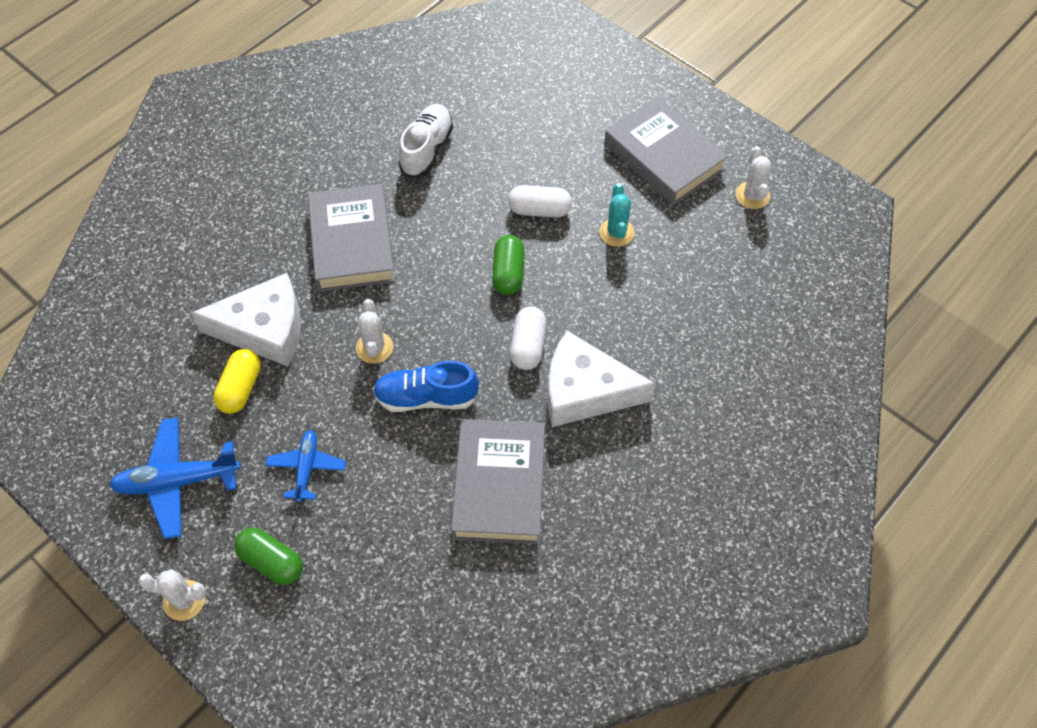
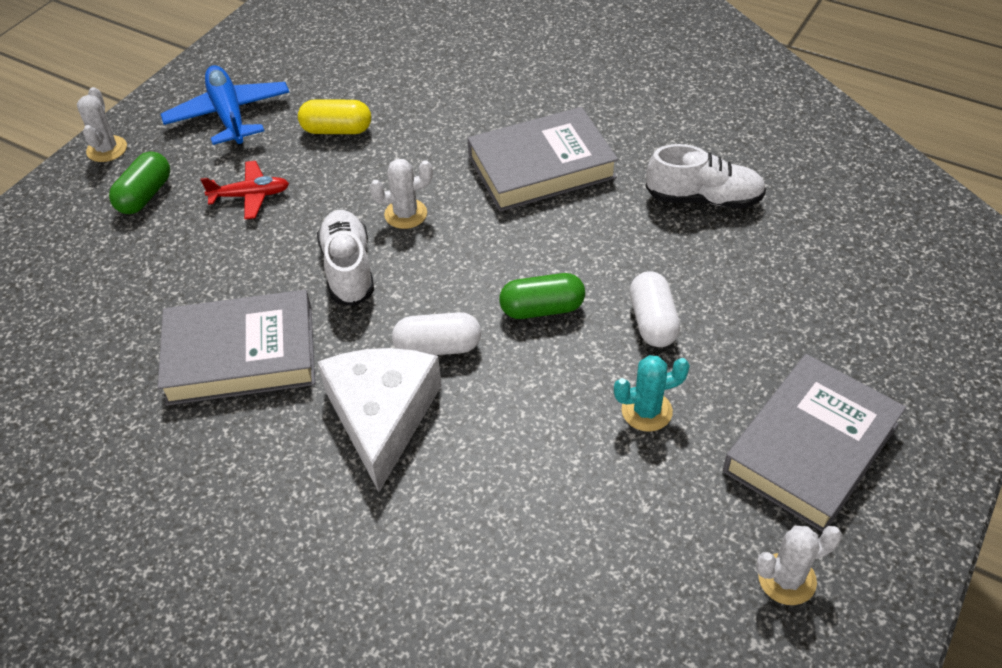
camera: 80 degrees right, 10 degrees down
white cheese [191,273,301,367] -> none
blue plane [265,430,346,502] -> red plane [200,161,289,219]
blue shoe [373,360,479,412] -> white shoe [317,210,374,306]

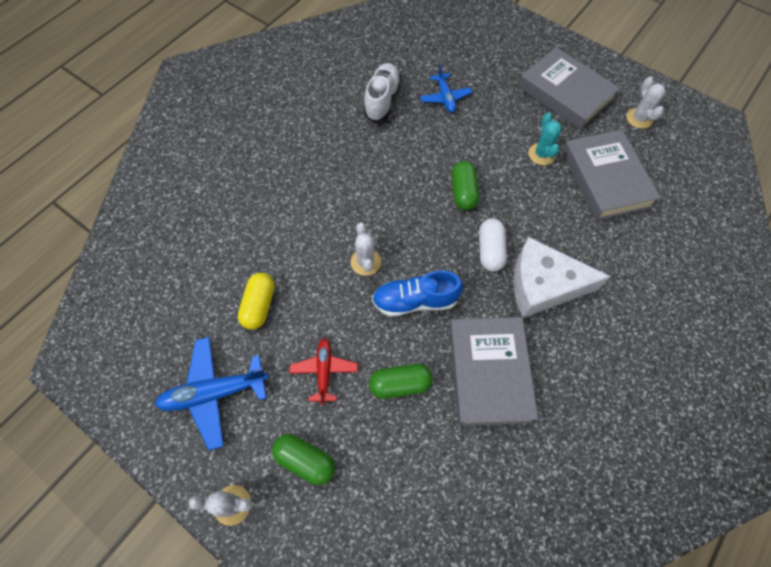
camera: 85 degrees left, 15 degrees up
white shoe [317,210,374,306] -> blue shoe [372,271,463,317]
grey book [467,107,618,212] -> grey book moved to [562,130,661,220]
white capsule [630,272,680,347] -> none
none -> green capsule [369,364,433,399]
none -> blue plane [420,65,472,113]

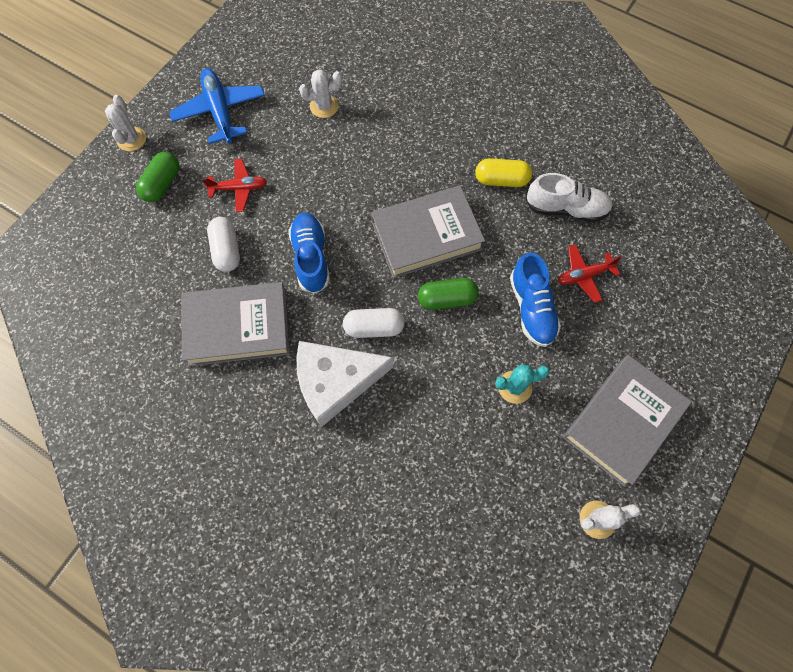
camera: 85 degrees right, 5 degrees up
yellow capsule [238,273,275,330] -> yellow capsule moved to [475,158,532,187]
white cactus [351,223,381,276] -> white cactus moved to [299,69,342,118]
green capsule [369,364,433,399] -> white capsule [207,217,240,272]
blue plane [420,65,472,113] -> red plane [558,245,622,303]
white cheese [514,237,611,318] -> white cheese turned 105 degrees counterclockwise [296,341,393,427]
grey book [562,130,661,220] -> grey book moved to [371,186,485,278]
none -> blue shoe [510,253,561,347]

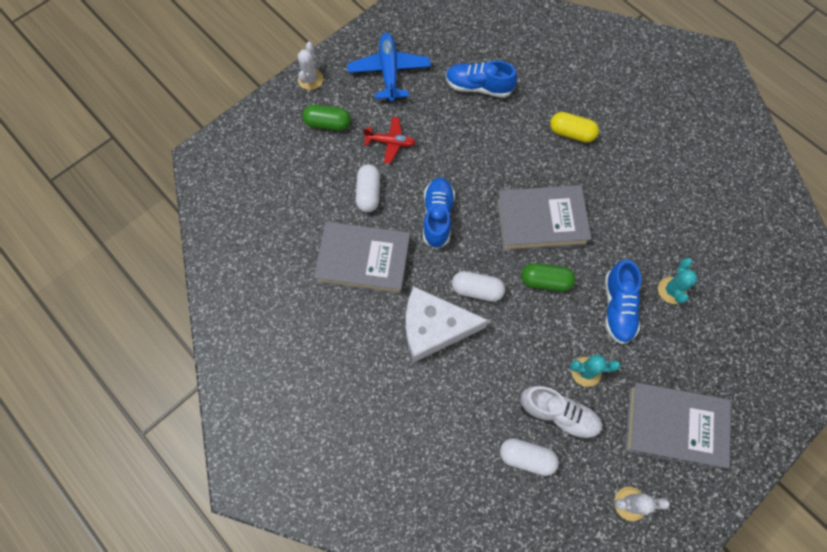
camera: 15 degrees right, 0 degrees up
green capsule [136,152,179,202] -> green capsule turned 60 degrees clockwise [302,105,351,131]
white cactus [299,69,342,118] -> blue shoe [446,60,517,98]
yellow capsule [475,158,532,187] -> yellow capsule moved to [550,112,599,143]
white shoe [526,173,613,222] -> white shoe moved to [520,386,602,440]
red plane [558,245,622,303] -> turquoise cactus [658,258,698,304]
grey book [563,355,692,487] -> grey book turned 45 degrees clockwise [625,382,731,469]
none -> white capsule [500,438,559,476]

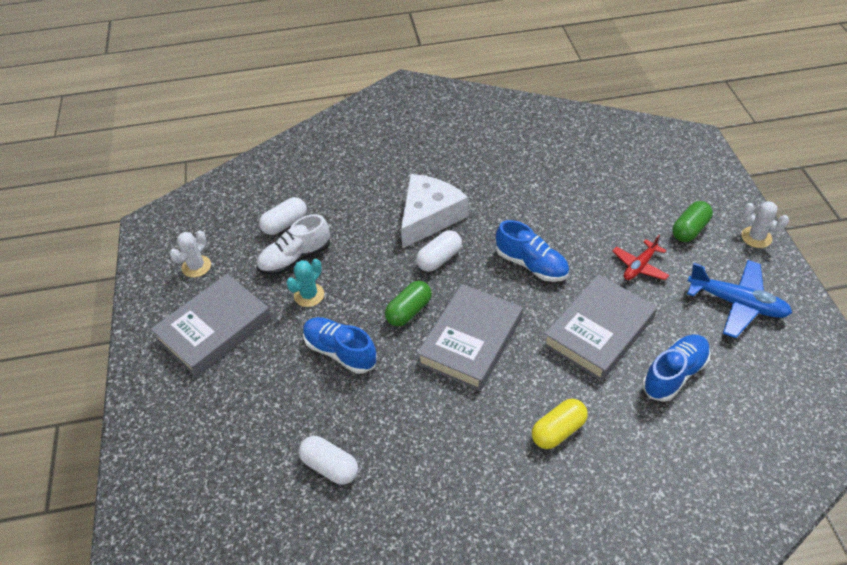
camera: 125 degrees right, 20 degrees down
grey book [314,222,410,295] -> grey book moved to [543,274,657,381]
white capsule [356,164,380,212] -> white capsule moved to [299,436,358,485]
turquoise cactus [658,258,698,304] -> none

